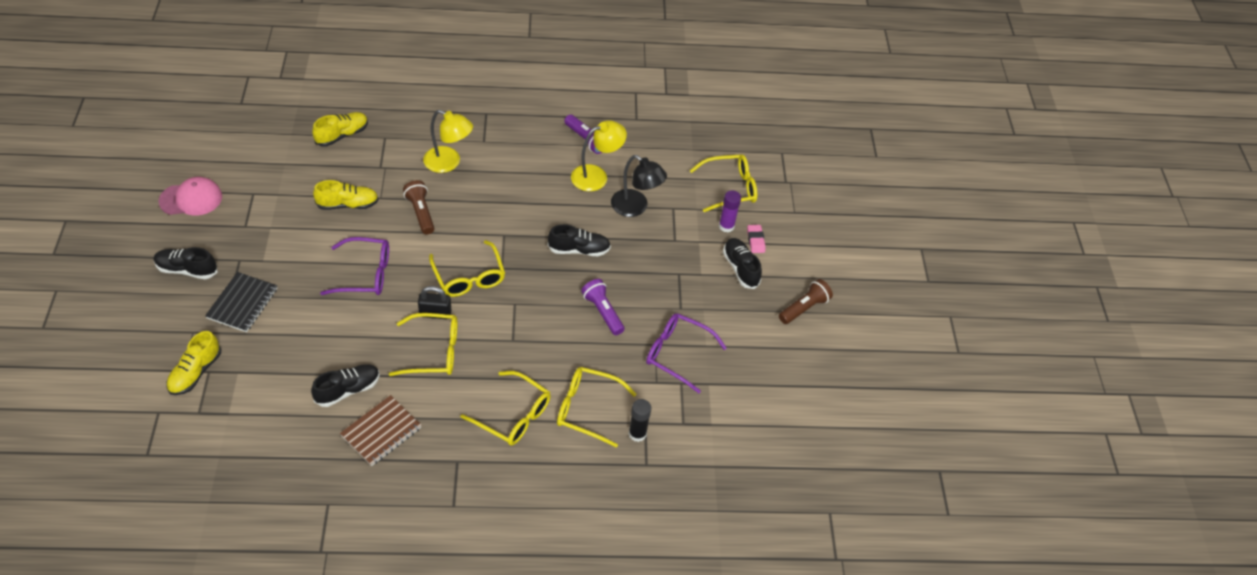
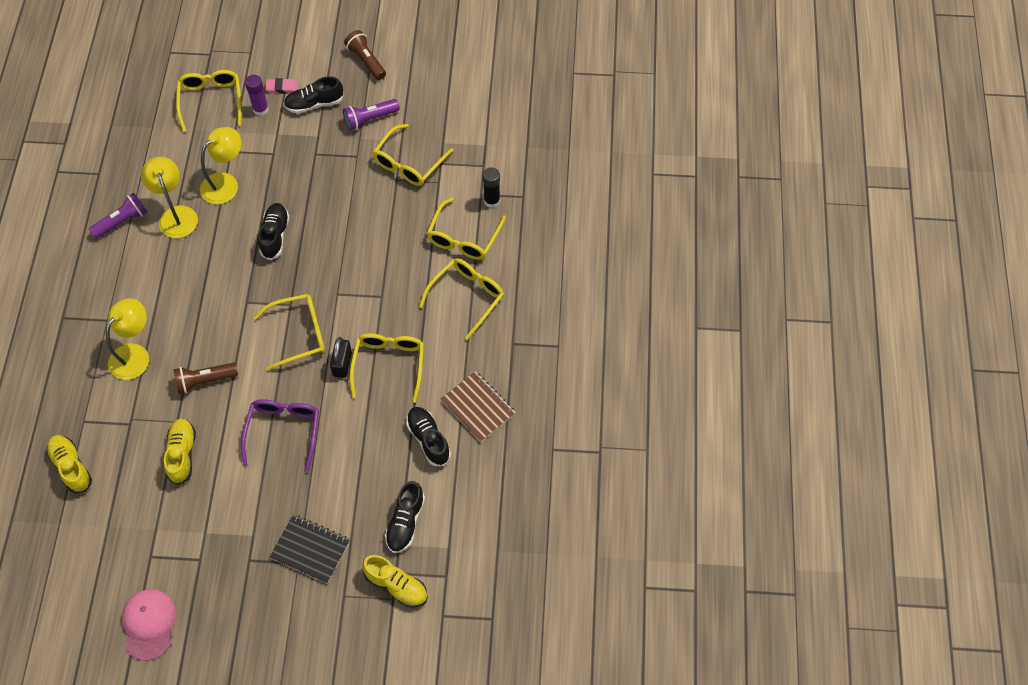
camera: 80 degrees left, 10 degrees up
black shoe [154,247,218,279] -> black shoe moved to [385,481,425,553]
purple flashlight [581,279,625,335] -> purple flashlight moved to [343,99,400,130]
black lamp [611,155,667,217] -> yellow lamp [200,127,241,204]
purple glasses [646,313,727,393] -> yellow glasses [372,124,454,186]

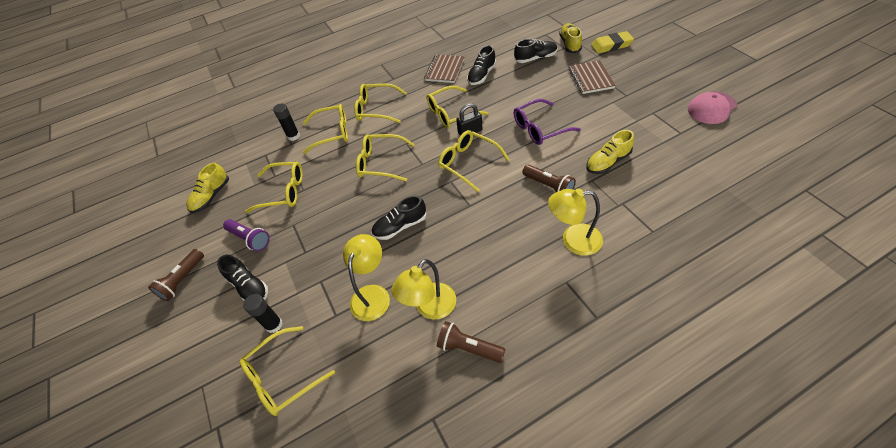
camera: 115 degrees left, 10 degrees down
yellow shoe [46,435,92,493] -> yellow shoe moved to [186,163,229,213]
purple flashlight [89,193,147,239] -> brown flashlight [437,321,506,363]
yellow lamp [200,127,241,204] -> yellow lamp turned 90 degrees clockwise [343,234,390,321]
purple glue stick [245,75,269,116] -> black glue stick [243,294,283,333]
pink eraser [265,78,298,94] -> none
black notebook [270,514,350,584] -> brown notebook [569,60,616,94]
none -> yellow glasses [356,134,415,182]
none -> yellow eraser [591,31,634,54]

